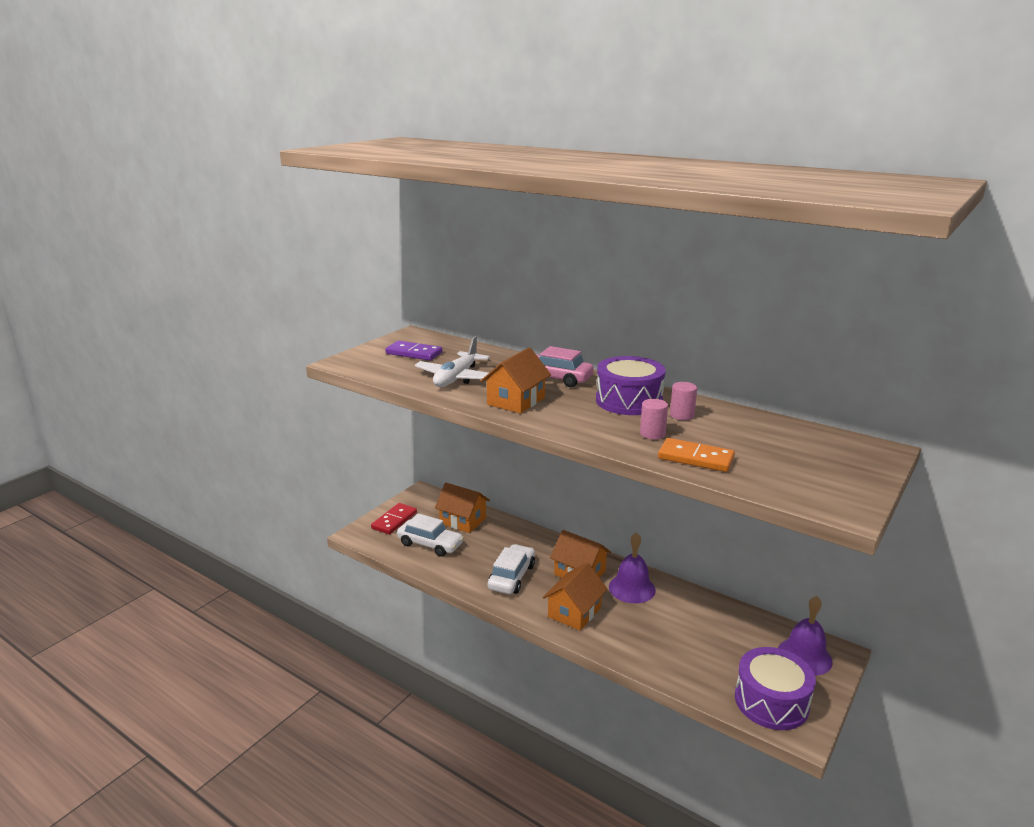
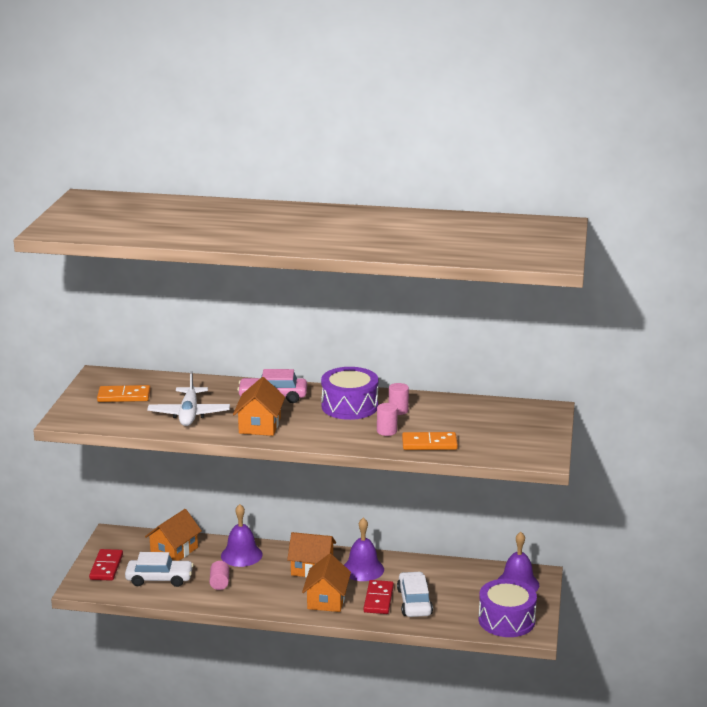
camera: 25 degrees left, 0 degrees up
purple domino [385,341,442,361] -> orange domino [97,385,150,402]
orange house [435,483,490,533] -> orange house turned 60 degrees counterclockwise [145,509,202,561]
white car [488,544,535,594] -> white car moved to [397,571,433,617]
none -> pink cylinder [209,561,229,590]
none -> purple bell [221,504,263,567]
none -> red domino [364,580,394,614]

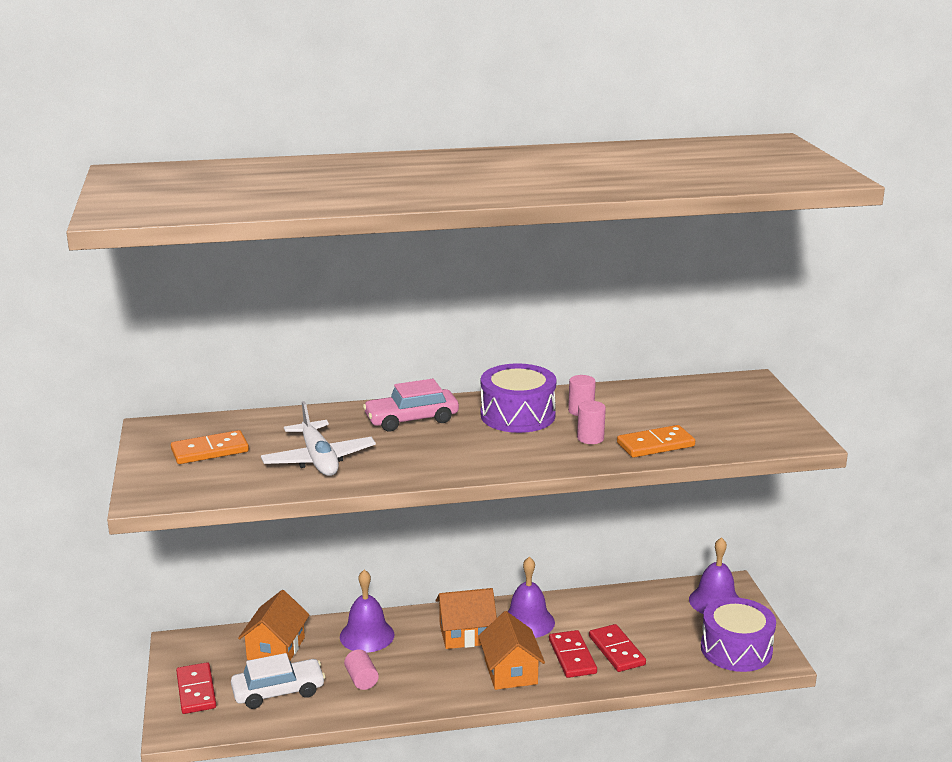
camera: 20 degrees left, 0 degrees up
orange house [233,377,285,436] -> none
white car [397,571,433,617] -> red domino [589,624,646,672]

